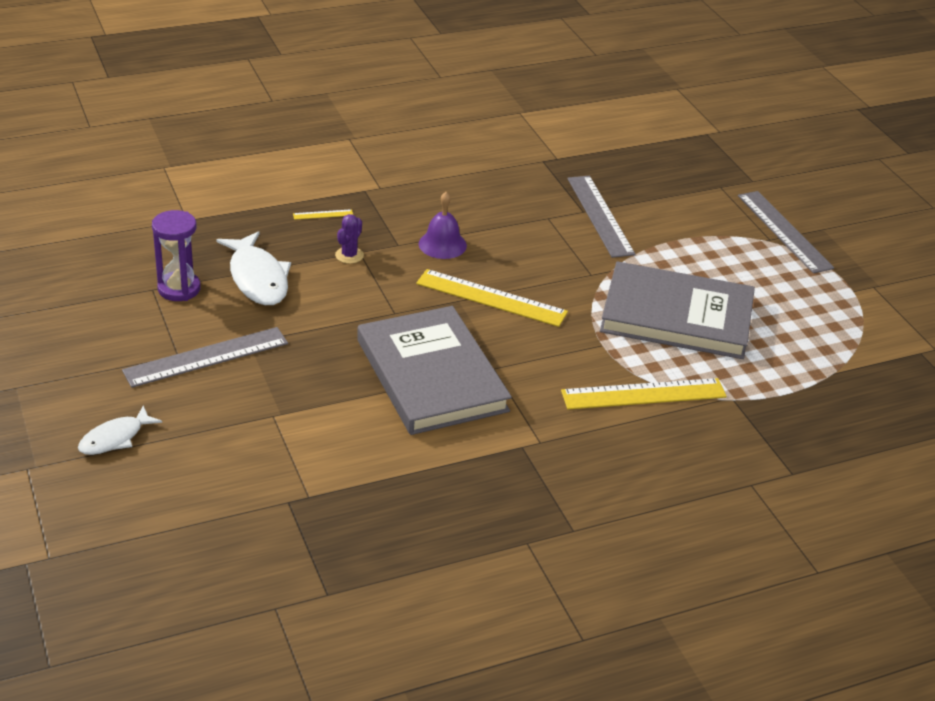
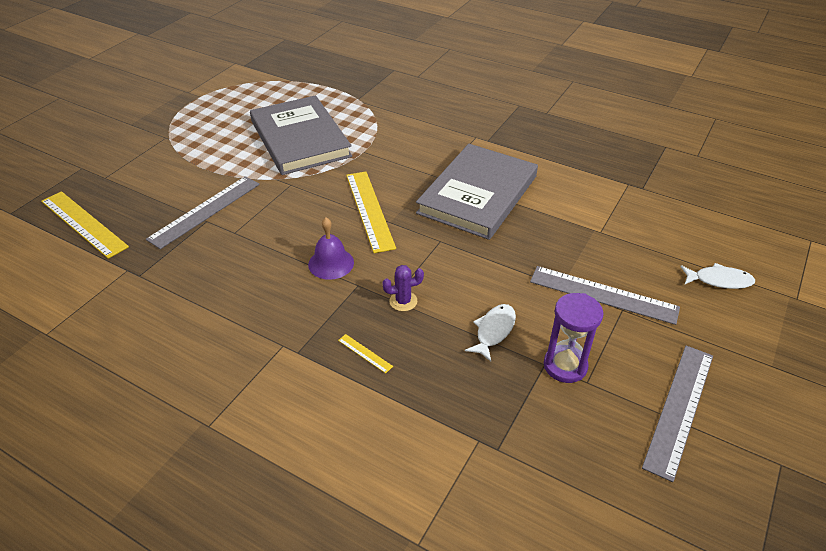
camera: 125 degrees left, 5 degrees up
white fish [216,231,291,305] -> white fish [465,304,516,362], size x0.61
yellow ruler [561,378,727,409] -> yellow ruler moved to [41,191,129,259]
grey ruler [738,191,834,273] -> grey ruler moved to [642,345,713,482]

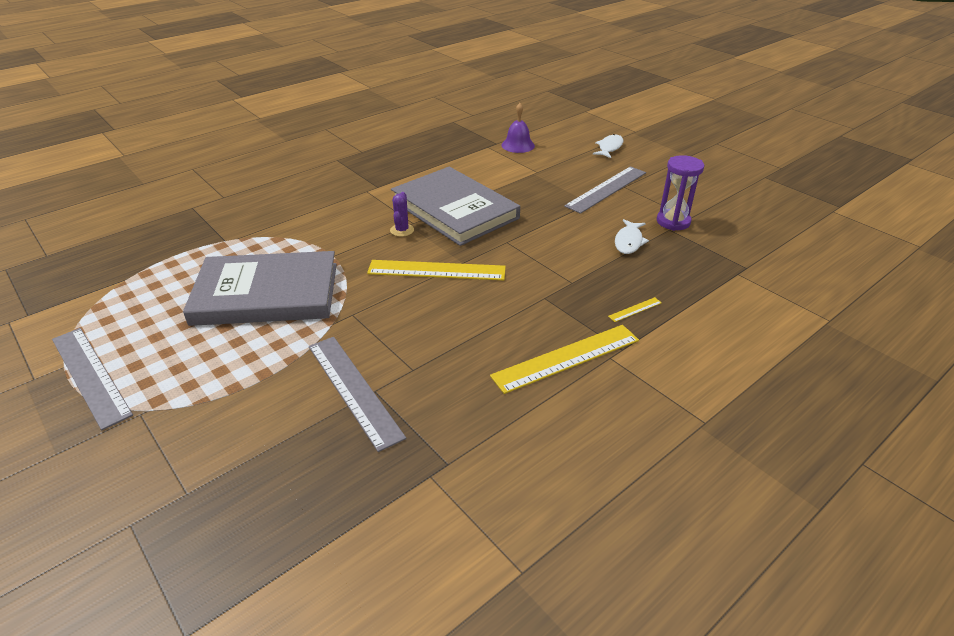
camera: 70 degrees left, 5 degrees down
yellow ruler [41,191,129,259] -> yellow ruler moved to [490,325,639,394]
purple bell [308,218,354,280] -> purple bell moved to [501,103,535,153]
purple cactus [382,265,424,311] -> purple cactus moved to [390,192,414,237]
white fish [465,304,516,362] -> white fish turned 120 degrees counterclockwise [615,219,649,254]
grey ruler [642,345,713,482] -> grey ruler moved to [52,328,133,430]

